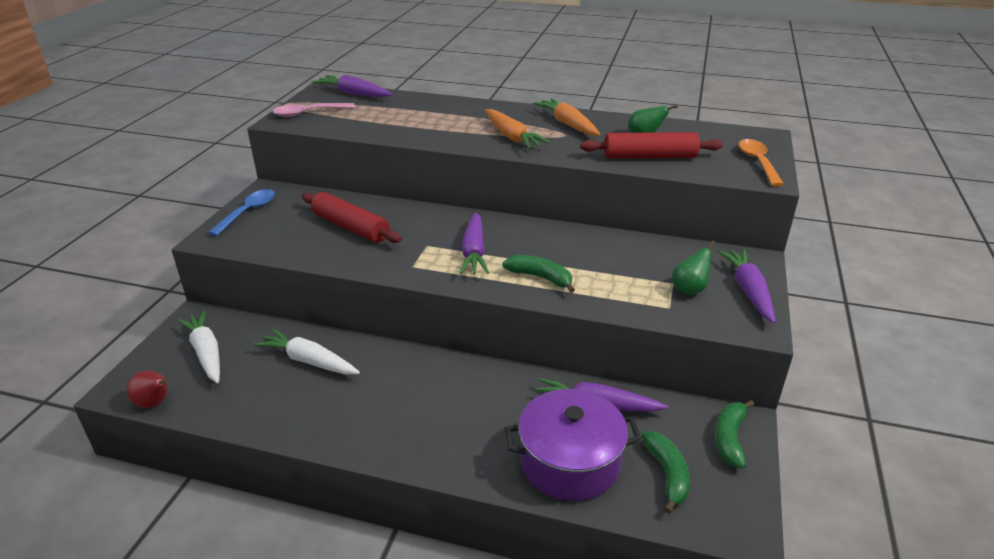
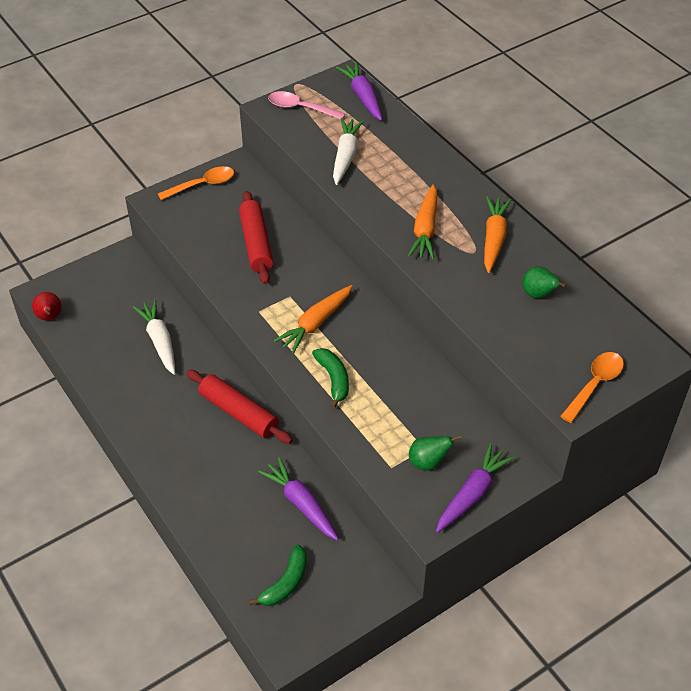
camera: 40 degrees right, 15 degrees up
white carrot [177,310,220,383] -> white carrot moved to [333,118,364,185]
blue spoon [208,189,275,236] -> orange spoon [158,166,234,200]
purple carrot [459,212,489,274] -> orange carrot [274,285,353,354]
purple pot [505,389,641,501] -> none
red rolling pin [580,132,723,158] -> red rolling pin moved to [186,370,292,444]
green banana [715,400,754,469] -> none

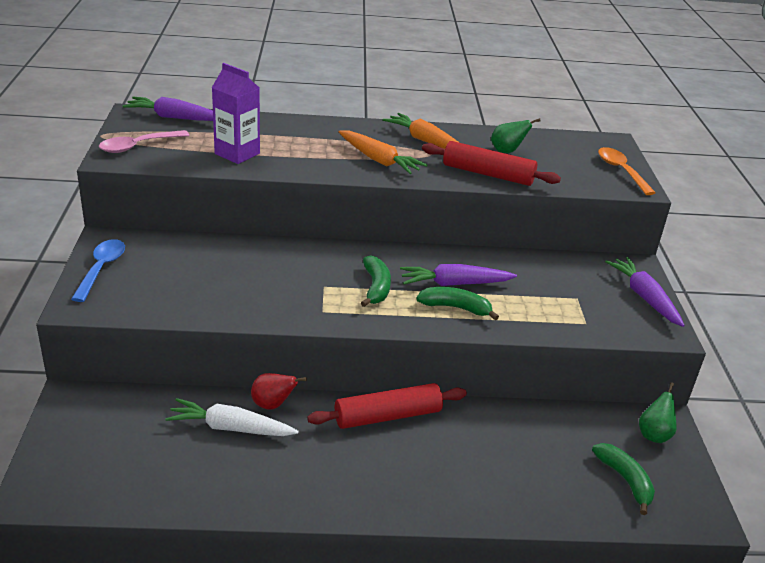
camera: 60 degrees left, 15 degrees down
red pear [32,292,61,320] -> red pear moved to [251,373,307,410]
orange spoon [158,166,234,200] -> blue spoon [71,239,125,302]
red rolling pin [239,191,273,284] -> red rolling pin moved to [422,141,561,186]
purple carrot [258,457,339,541] -> purple carrot moved to [400,264,517,286]
orange carrot [274,285,353,354] -> green banana [361,255,391,307]
white carrot [333,118,364,185] -> purple carton [212,63,260,164]
green pear [409,435,462,470] -> green pear moved to [639,382,677,443]

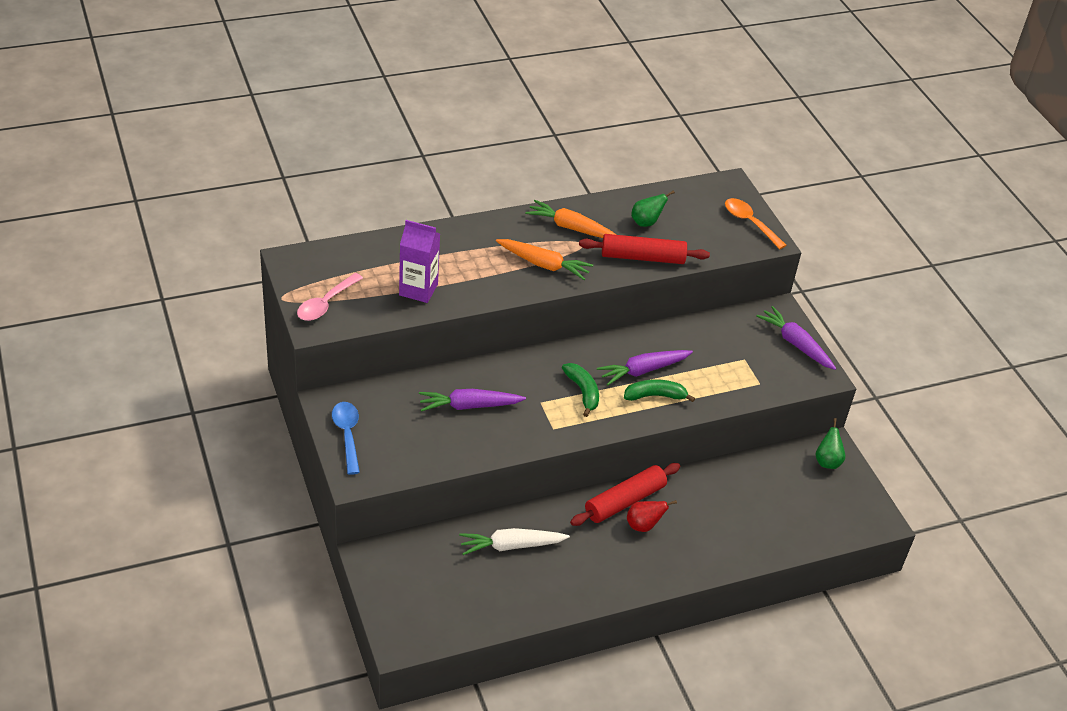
camera: 20 degrees left, 10 degrees up
purple carrot [123,97,213,121] -> purple carrot moved to [419,389,526,412]
red pear [251,373,307,410] -> red pear moved to [627,500,677,532]
green banana [592,443,655,515] -> none

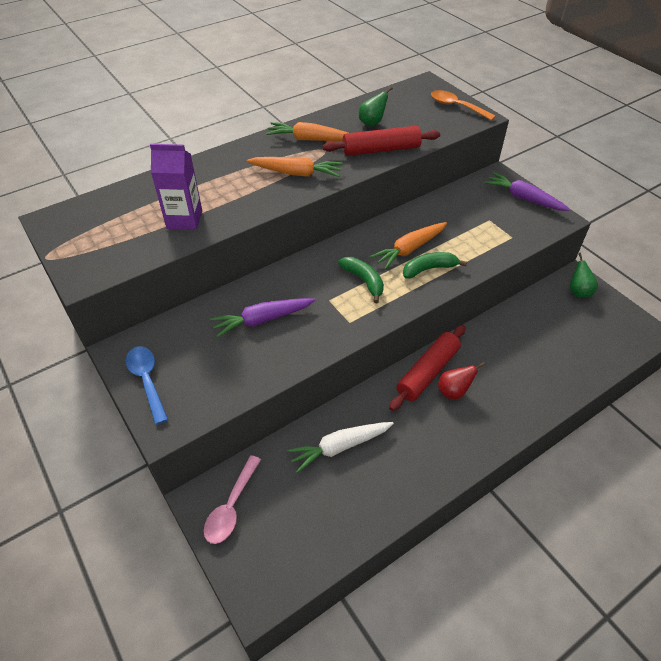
camera: 10 degrees left, 5 degrees up
pink spoon [297,273,363,321] -> pink spoon moved to [204,455,261,544]
purple carrot [597,350,693,385] -> orange carrot [370,222,447,270]

